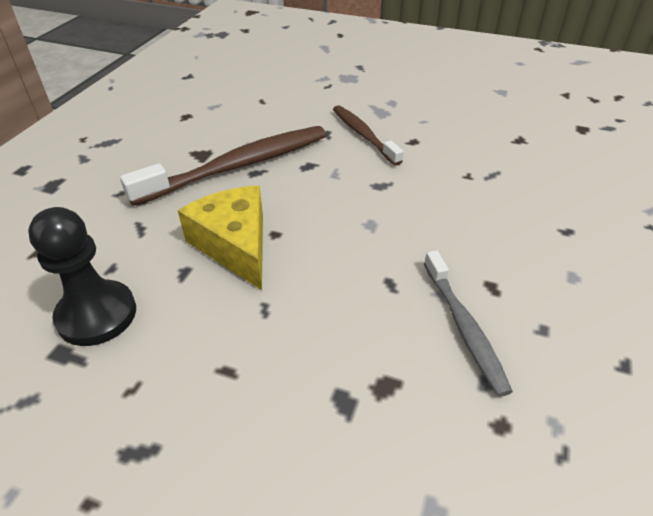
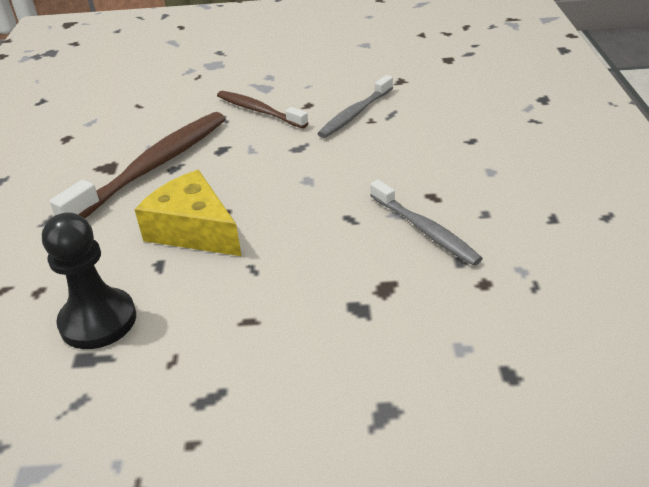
camera: 20 degrees left, 5 degrees down
none -> grey toothbrush [317,75,393,138]

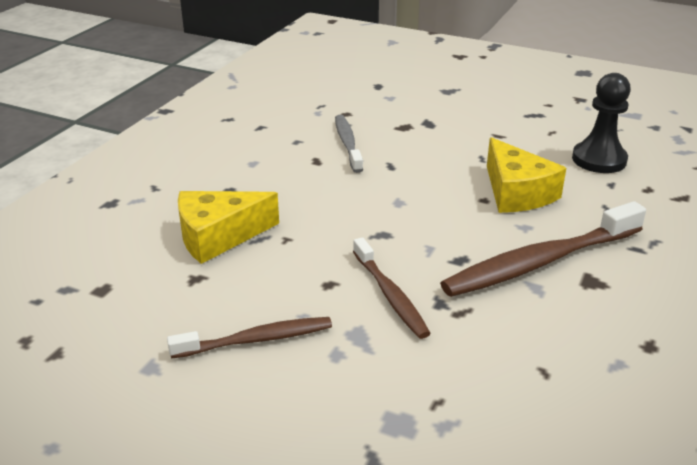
camera: 155 degrees left, 5 degrees down
grey toothbrush [317,75,393,138] -> none
none -> brown toothbrush [167,317,332,359]
none -> yellow cheese [178,191,279,264]

